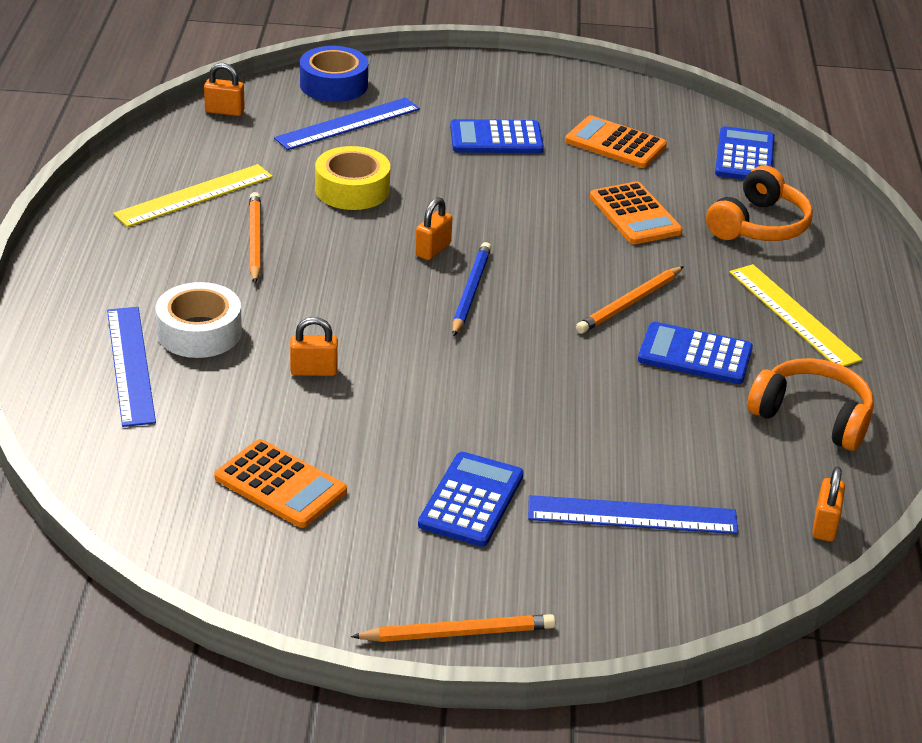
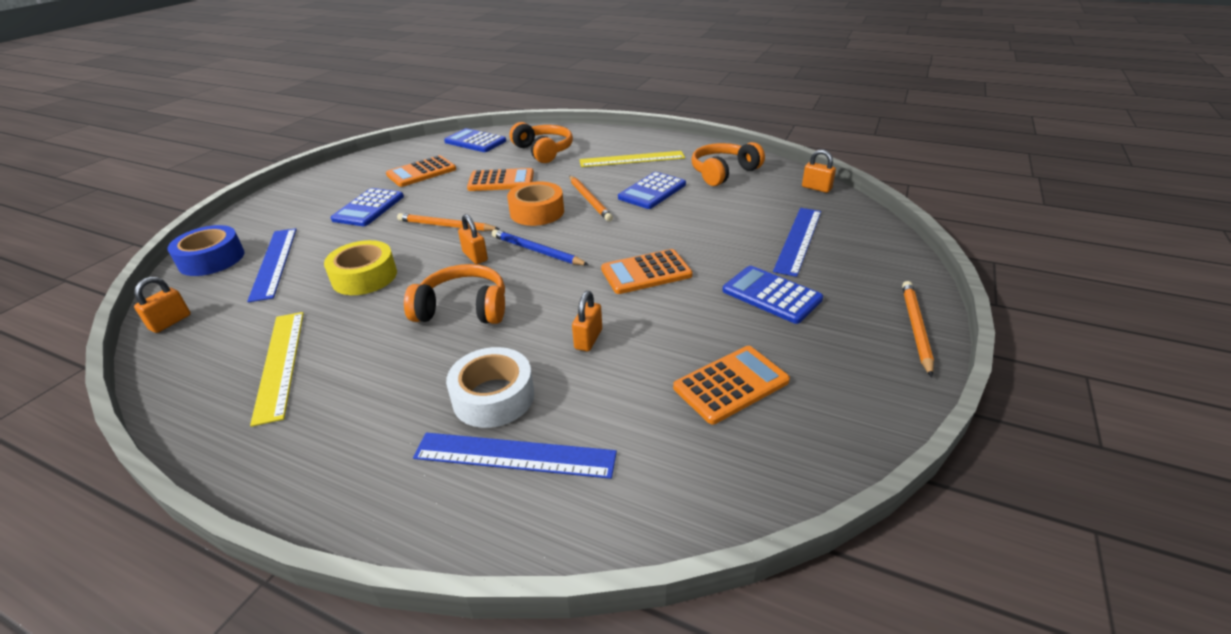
camera: 65 degrees left, 0 degrees up
orange pencil [249,192,261,284] -> orange pencil moved to [397,213,499,231]
none -> orange headphones [404,264,505,324]
none -> orange tape [507,182,564,226]
none -> orange calculator [601,249,693,294]

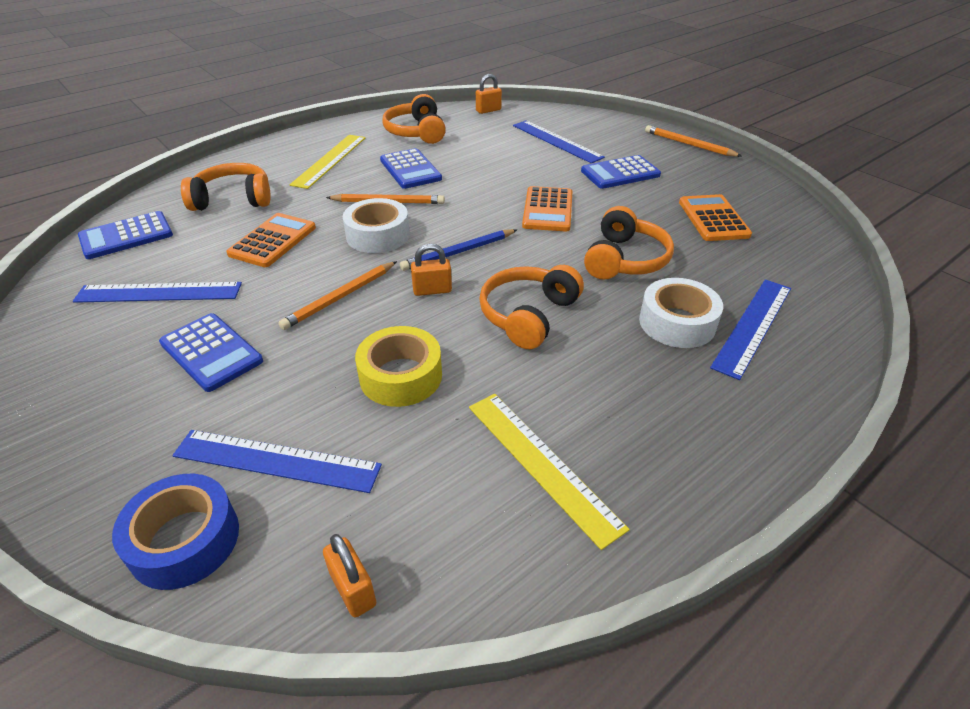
camera: 65 degrees left, 5 degrees up
yellow ruler [250,312,304,427] -> yellow ruler turned 45 degrees clockwise [469,394,630,550]
orange calculator [386,155,456,187] -> blue ruler [73,282,242,303]
orange tape [507,182,564,226] -> white tape [343,198,410,253]
orange padlock [572,291,602,351] -> orange headphones [584,206,674,280]

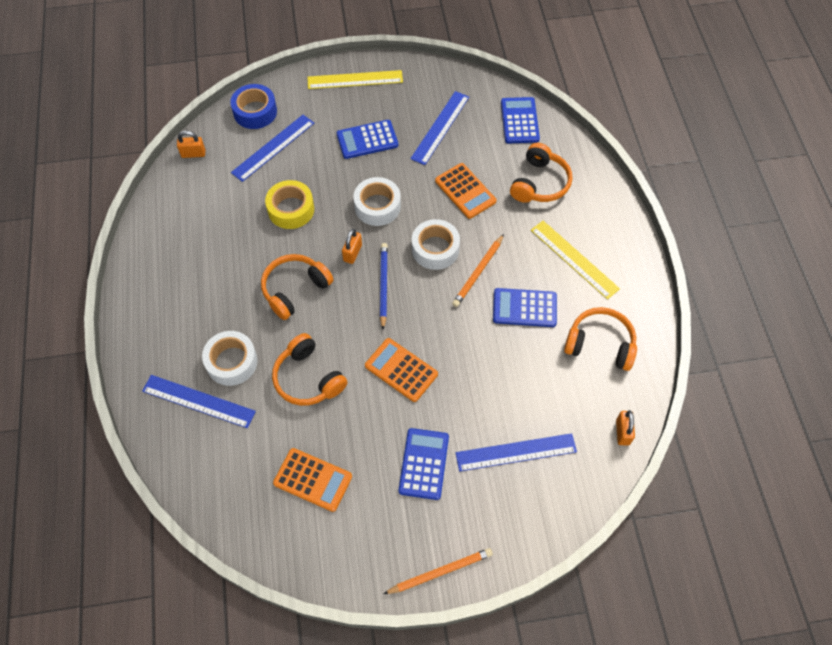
camera: 120 degrees right, 20 degrees up
orange pencil [278,261,397,330] -> white tape [353,177,401,226]
yellow ruler [469,394,630,550] -> yellow ruler moved to [307,70,403,89]
orange headphones [479,265,584,349] -> orange headphones turned 105 degrees counterclockwise [261,254,334,320]
blue ruler [710,279,791,380] -> blue ruler turned 45 degrees counterclockwise [142,375,256,428]

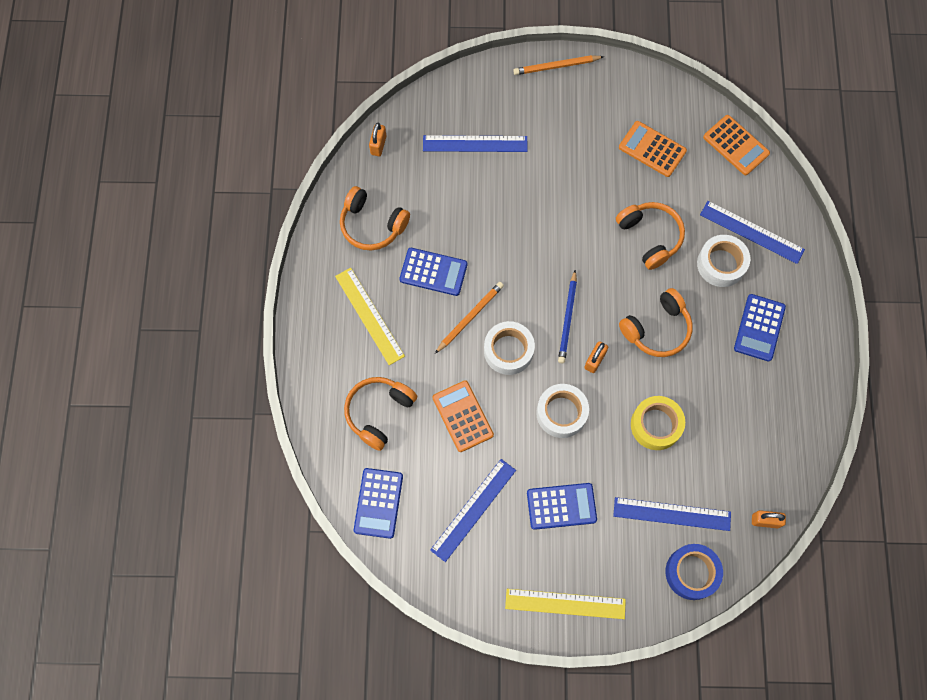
camera: 170 degrees left, 10 degrees up
blue ruler [231,115,314,182] -> blue ruler turned 45 degrees clockwise [613,497,731,531]
orange calculator [365,338,438,402] -> orange calculator moved to [703,115,770,175]
blue calculator [399,428,449,500] -> blue calculator moved to [734,294,786,362]

